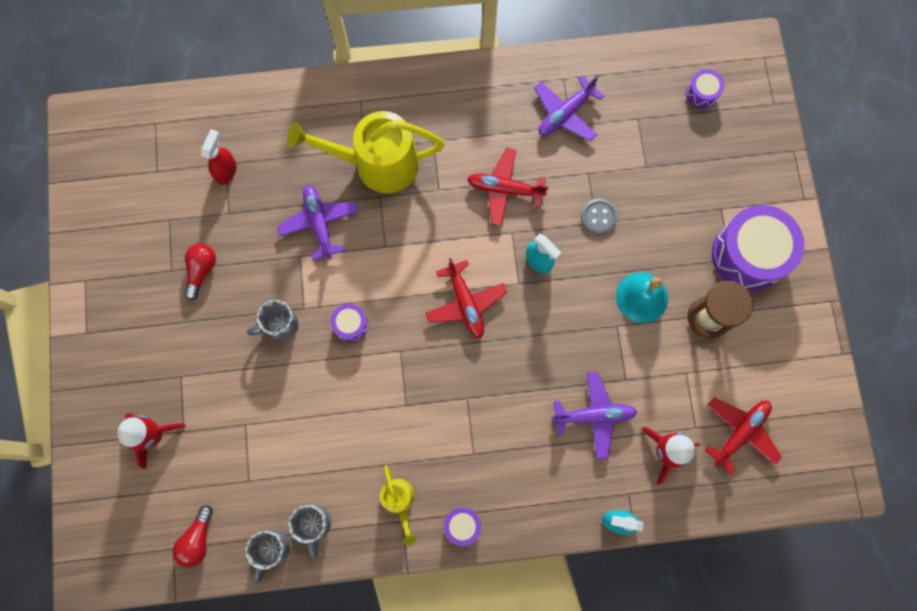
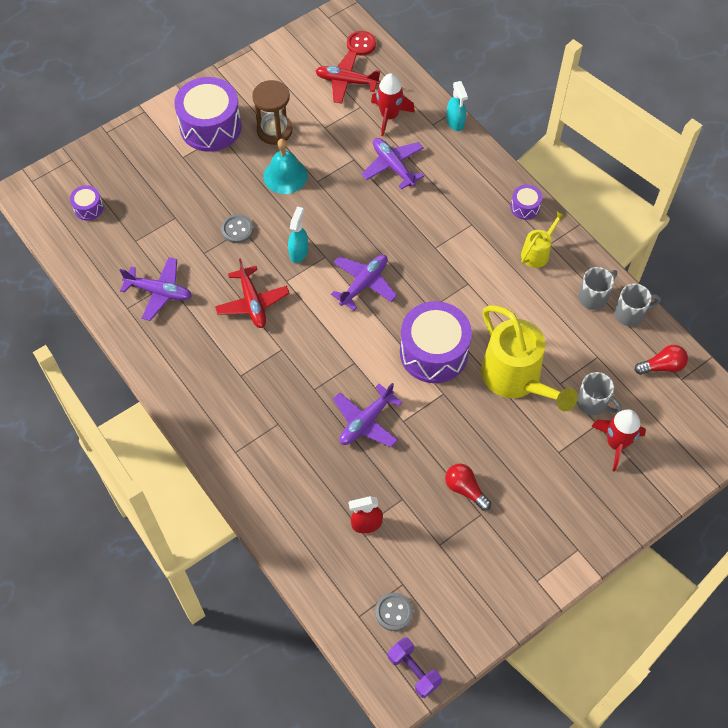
camera: 120 degrees left, 15 degrees down
red light bulb [184,244,216,301] -> red light bulb turned 60 degrees clockwise [445,464,491,511]
grey mug [247,300,299,341] -> grey mug moved to [577,372,622,415]
yellow watering can [287,111,445,193] -> yellow watering can moved to [481,305,578,411]
purple drum [331,304,368,342] -> purple drum [400,301,472,383], size x2.18
red plane [425,258,507,338] -> purple plane [331,255,397,310]
none -> red button [347,31,376,56]
none -> grey button [375,593,413,631]
none -> purple dumbbell [388,637,442,698]

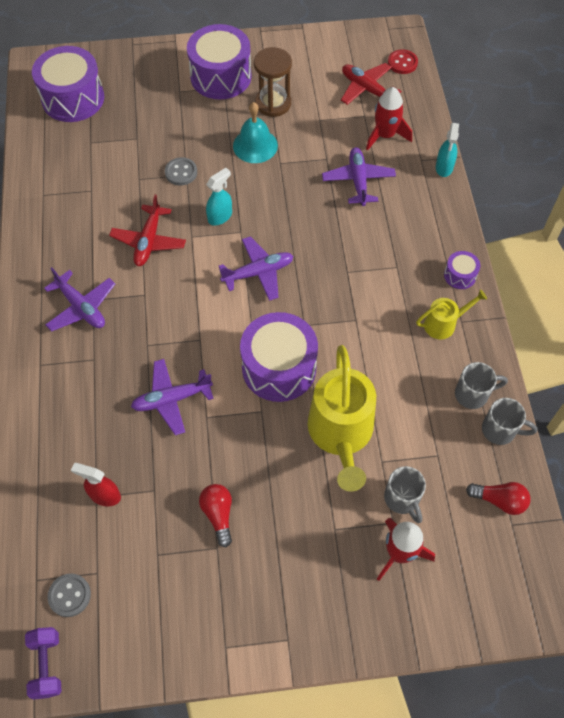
camera: 30 degrees right, 0 degrees up
purple drum [70,185,103,221] -> purple drum [32,46,104,122], size x2.18
purple plane [120,257,192,321] -> purple plane moved to [44,267,115,332]

